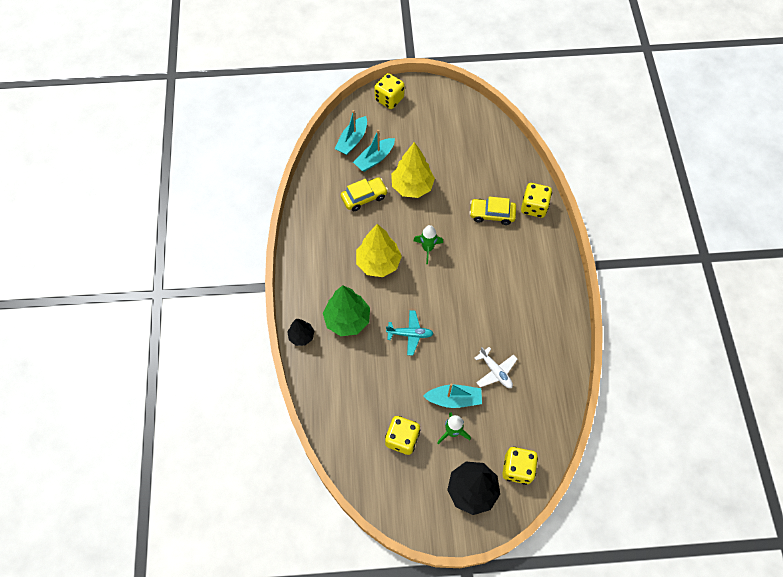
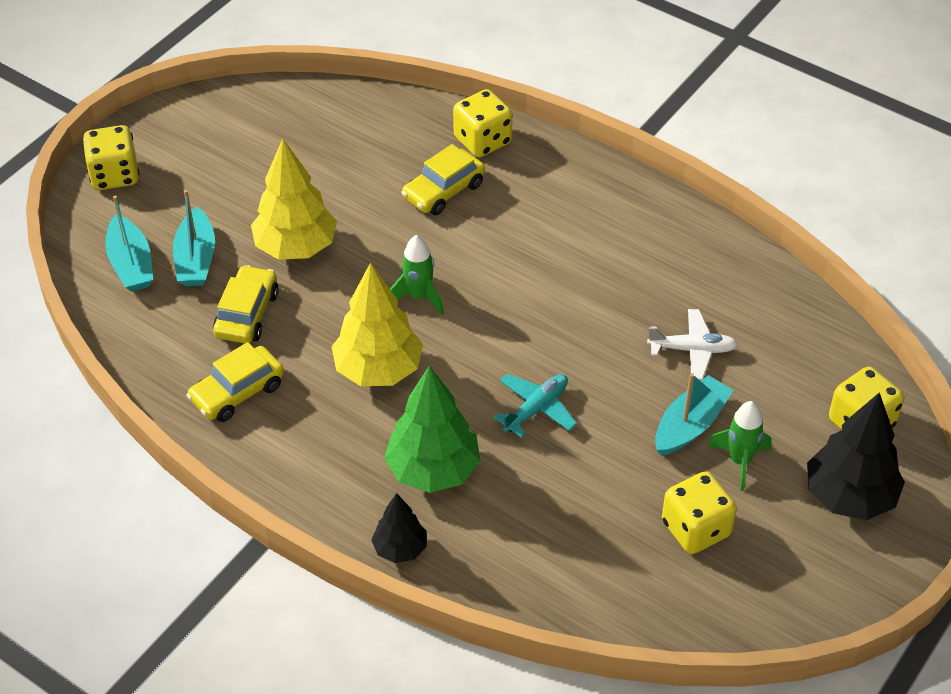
camera: 50 degrees left, 15 degrees down
none -> yellow car [186,342,284,422]

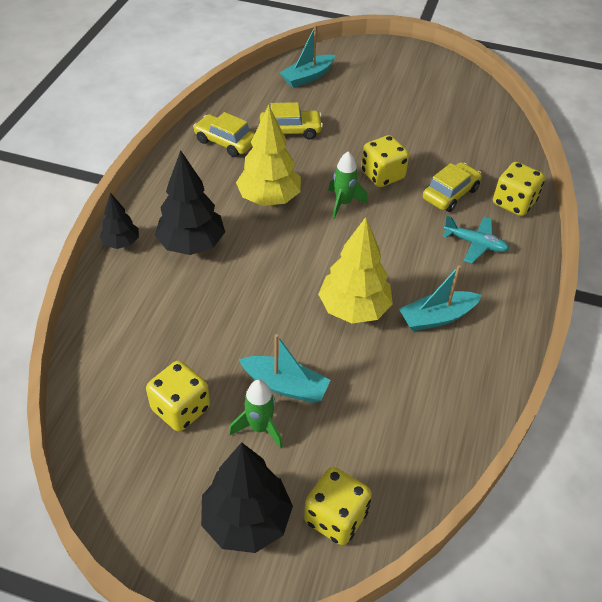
camera: 70 degrees right, 0 degrees up
yellow dice [82,125,139,190] -> yellow dice moved to [361,135,409,187]
turquoise boat [173,190,215,286] -> turquoise boat moved to [399,265,482,331]
yellow tree [251,138,337,260] -> yellow tree moved to [318,217,393,324]
green tree [384,366,481,493] -> black tree [155,150,225,255]
yellow car [402,144,485,215] -> yellow car turned 105 degrees clockwise [423,162,482,212]
turquoise plane [493,374,577,438] -> turquoise plane moved to [442,216,509,263]
white plane [647,309,738,380] -> none

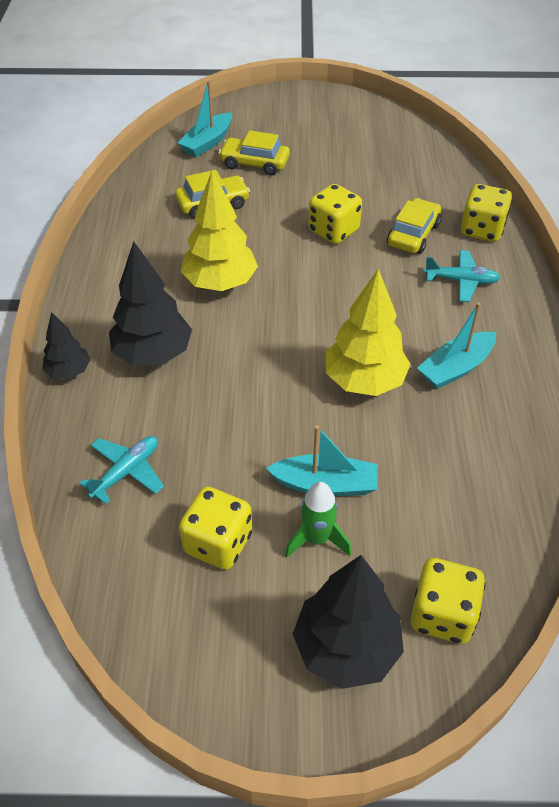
camera: 15 degrees left, 0 degrees up
yellow car [193,112,255,157] -> yellow car moved to [219,130,290,176]
green rocket [328,151,368,219] -> none
none -> turquoise plane [79,436,164,504]

